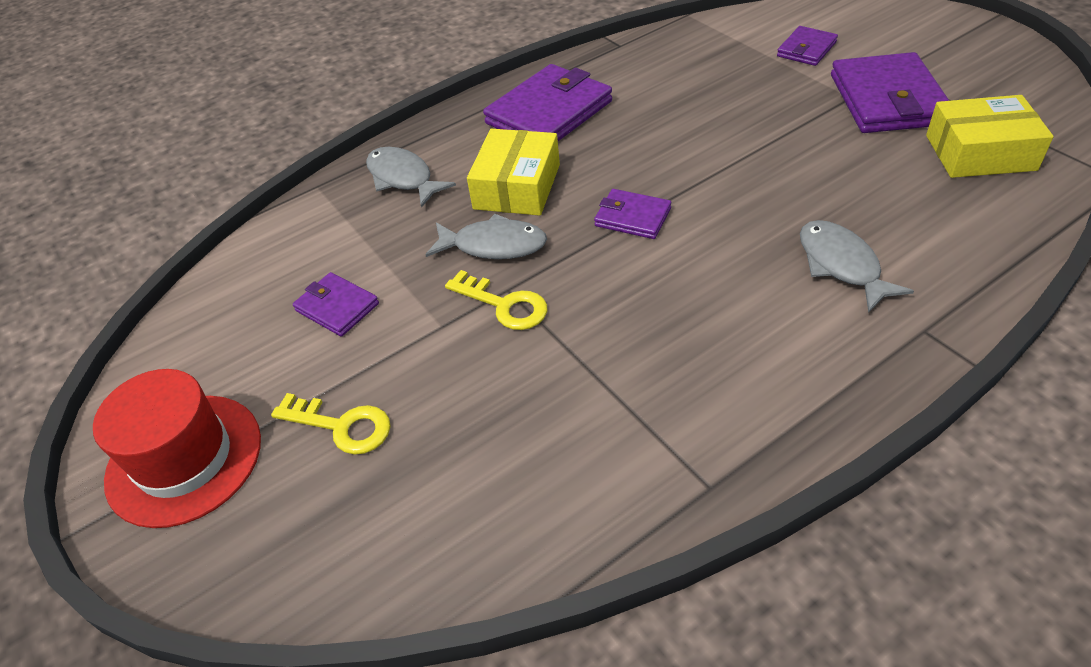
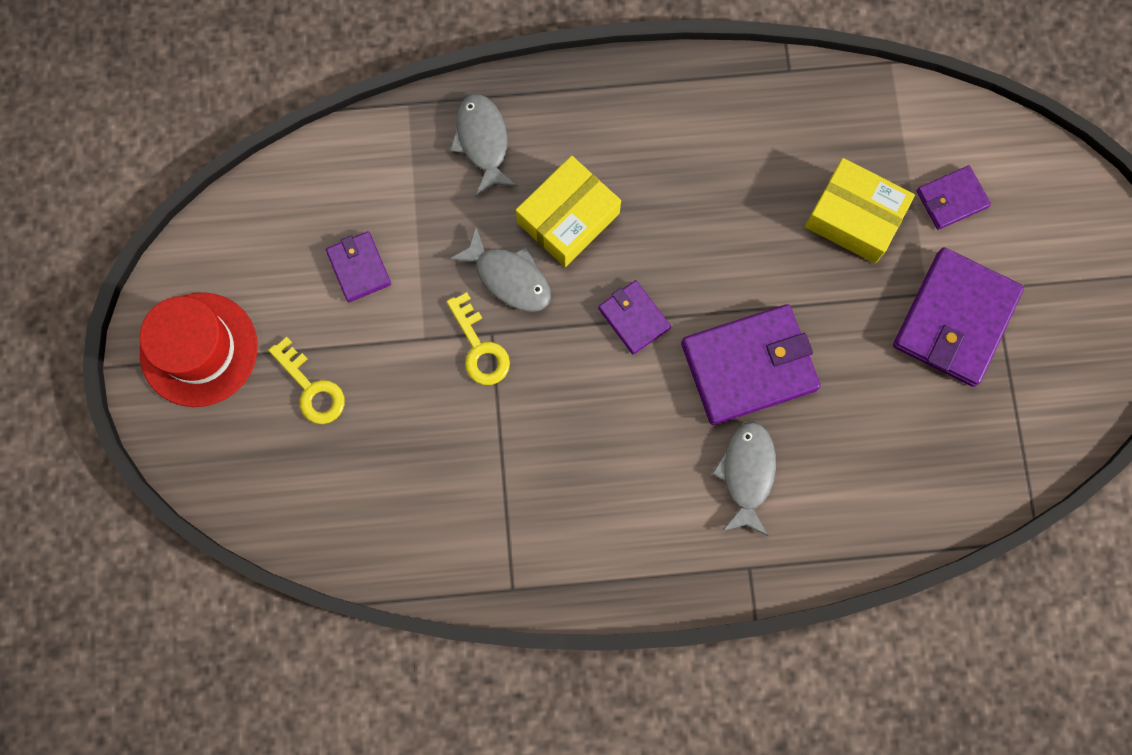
camera: 25 degrees right, 30 degrees up
purple wallet [483,64,612,141] -> purple wallet moved to [681,304,821,425]
yellow box [926,95,1054,178] -> yellow box moved to [805,158,915,263]

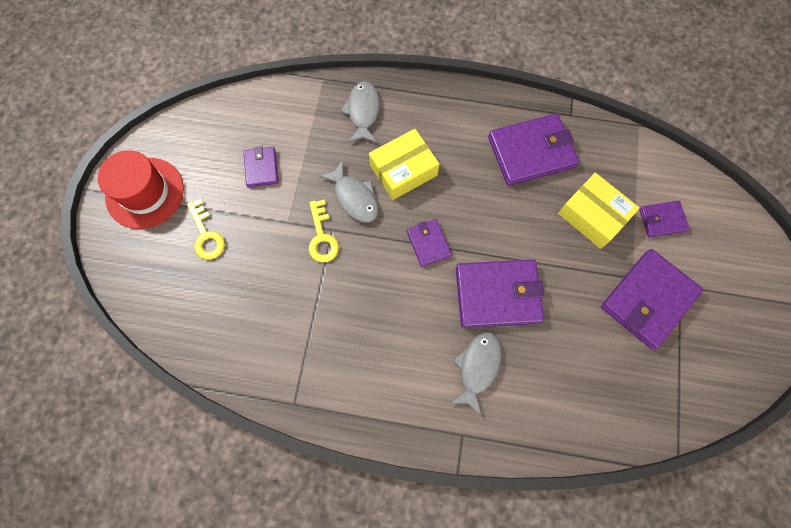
camera: 15 degrees right, 5 degrees down
none -> purple wallet [488,113,579,186]

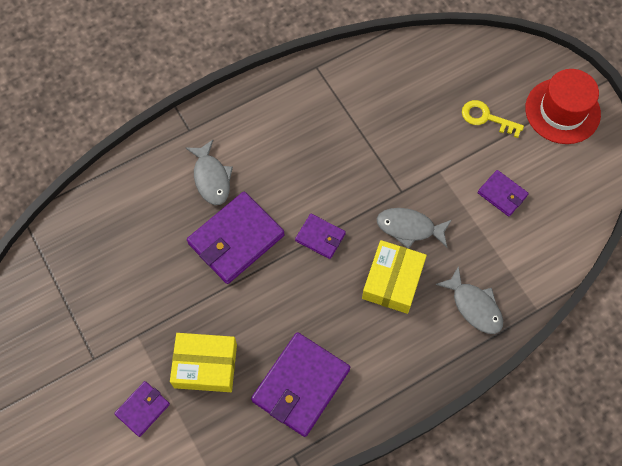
camera: 140 degrees right, 5 degrees down
yellow key [309,200,339,263] -> none
purple wallet [601,249,703,349] -> none

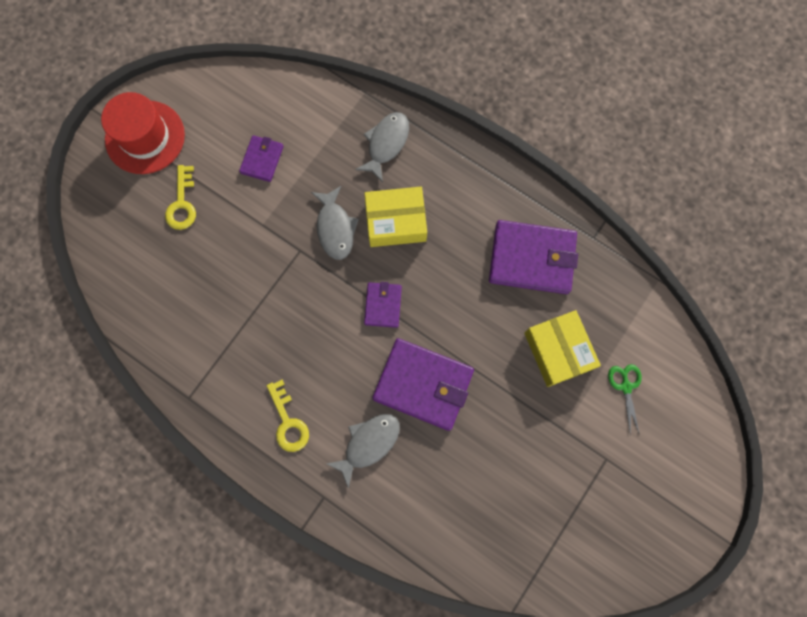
camera: 115 degrees left, 10 degrees up
purple wallet [114,381,170,437] -> green scissors [608,364,642,436]
none -> yellow key [267,380,309,452]

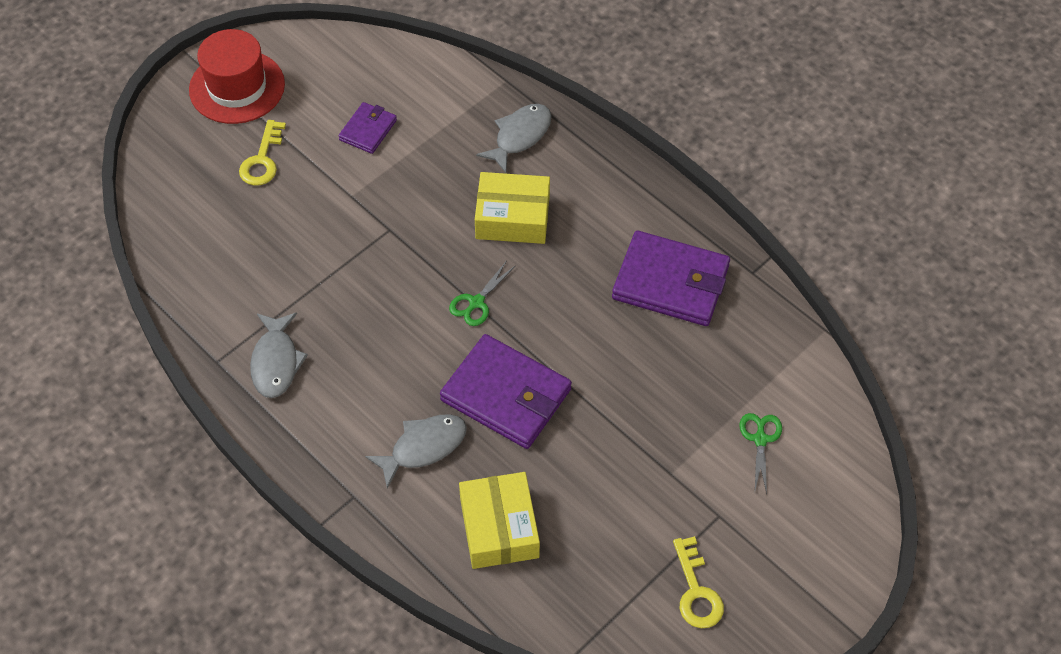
camera: 10 degrees right, 20 degrees down
yellow key [267,380,309,452] -> yellow key moved to [673,536,724,628]
grey fish [311,186,359,260] -> grey fish moved to [250,312,308,398]
purple wallet [364,282,402,328] -> green scissors [449,262,516,326]
yellow box [524,310,601,387] -> yellow box moved to [459,472,540,569]

